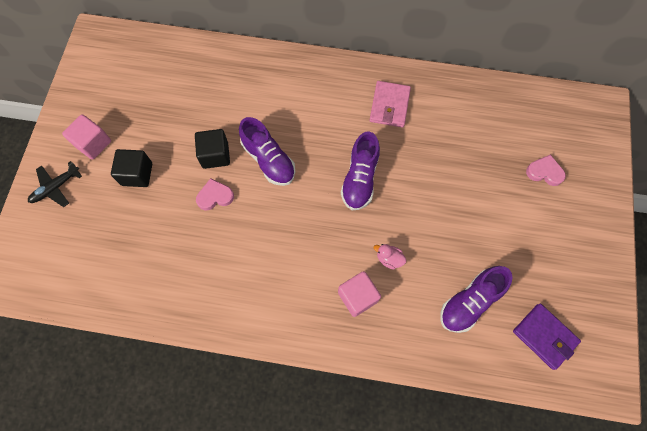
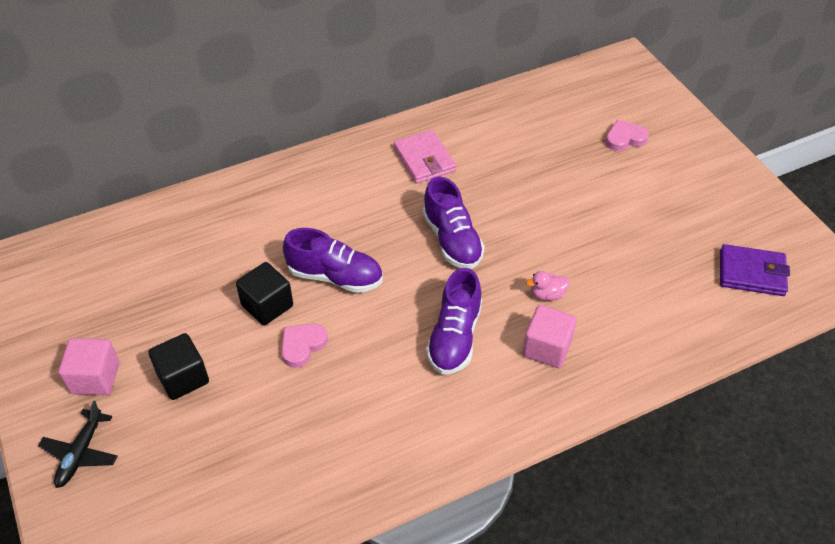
camera: 35 degrees left, 20 degrees down
purple shoe [440,266,512,333] -> purple shoe moved to [426,268,482,374]

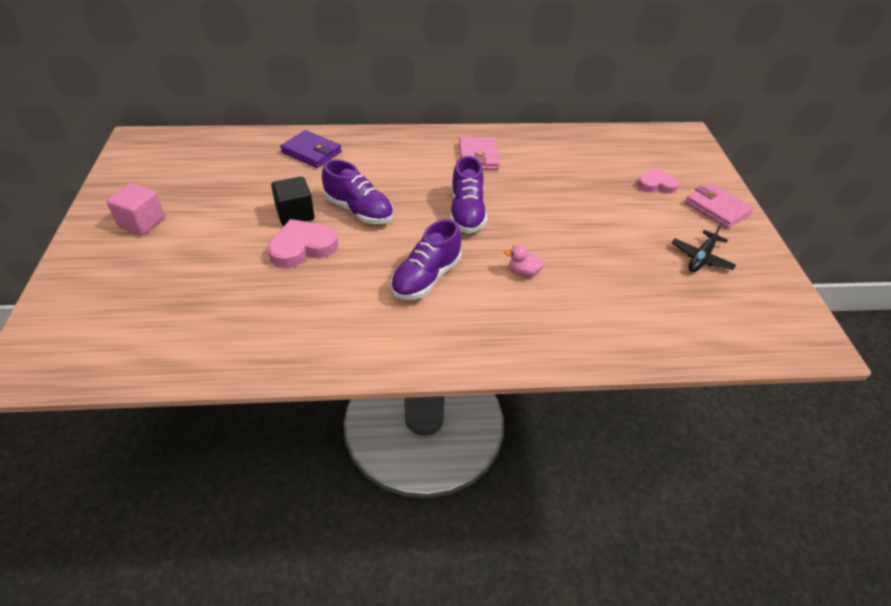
camera: 20 degrees right, 5 degrees down
black plane [38,401,118,488] -> black plane moved to [672,223,736,272]
black cube [148,333,209,400] -> none
pink heart [281,324,328,368] -> pink heart [268,219,338,268], size x1.54
pink cube [523,305,577,368] -> none
purple wallet [720,244,790,296] -> purple wallet moved to [280,130,342,168]
none -> pink wallet [685,183,754,229]

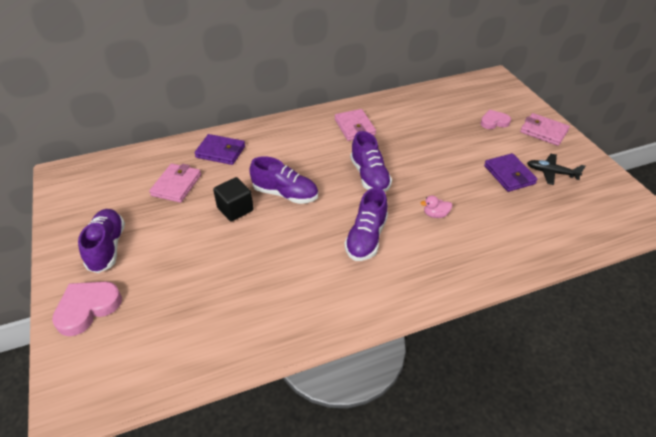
camera: 15 degrees left, 0 degrees up
pink cube [107,183,165,235] -> purple shoe [78,209,125,273]
pink heart [268,219,338,268] -> pink heart moved to [52,282,122,336]
black plane [672,223,736,272] -> black plane turned 90 degrees clockwise [527,154,586,185]
none -> pink wallet [149,164,201,203]
none -> purple wallet [484,153,538,192]

